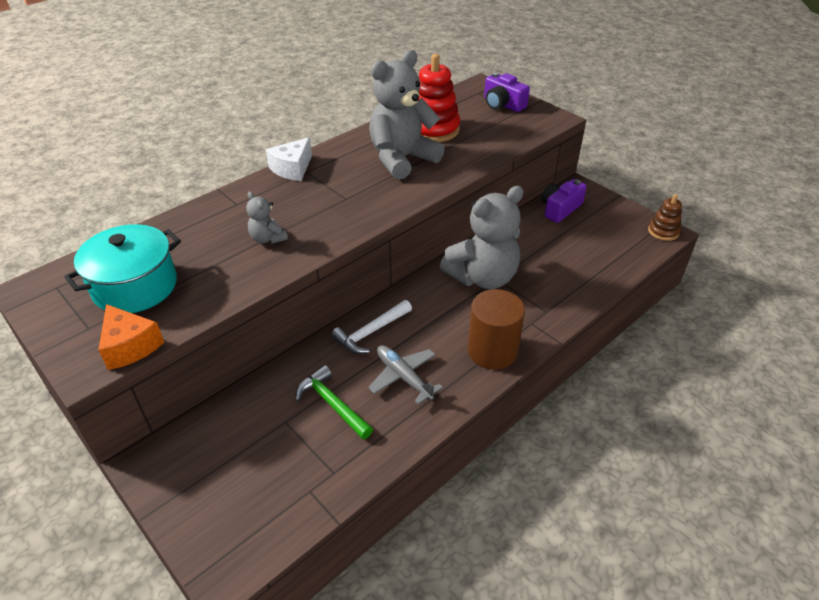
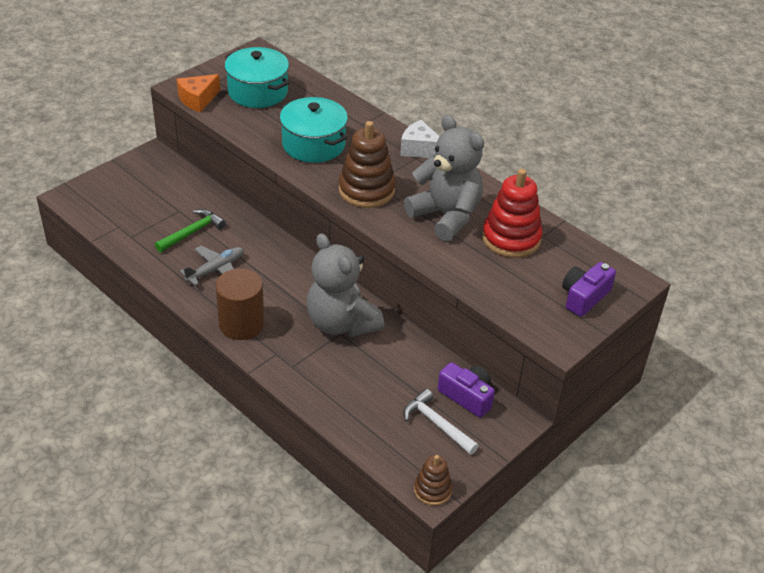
camera: 85 degrees right, 0 degrees up
grey teddy bear [246,192,288,244] -> turquoise pot [280,97,348,163]
white hammer [331,300,412,354] -> white hammer moved to [403,389,479,455]
none -> brown stacking toy [339,121,396,208]

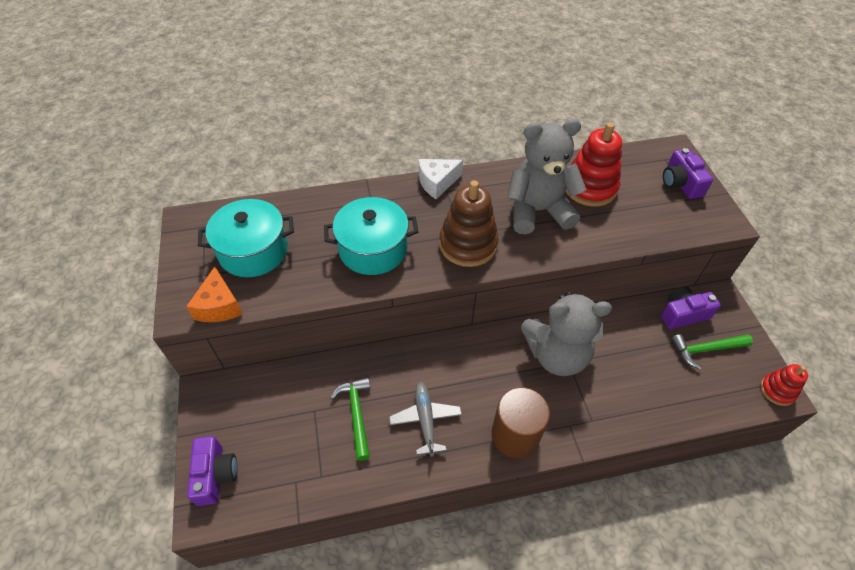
camera: 55 degrees left, 10 degrees up
white hammer [403,389,479,455] -> green hammer [671,334,753,369]
brown stacking toy [414,455,452,506] -> red stacking toy [761,364,808,406]
none -> purple camera [187,436,238,506]

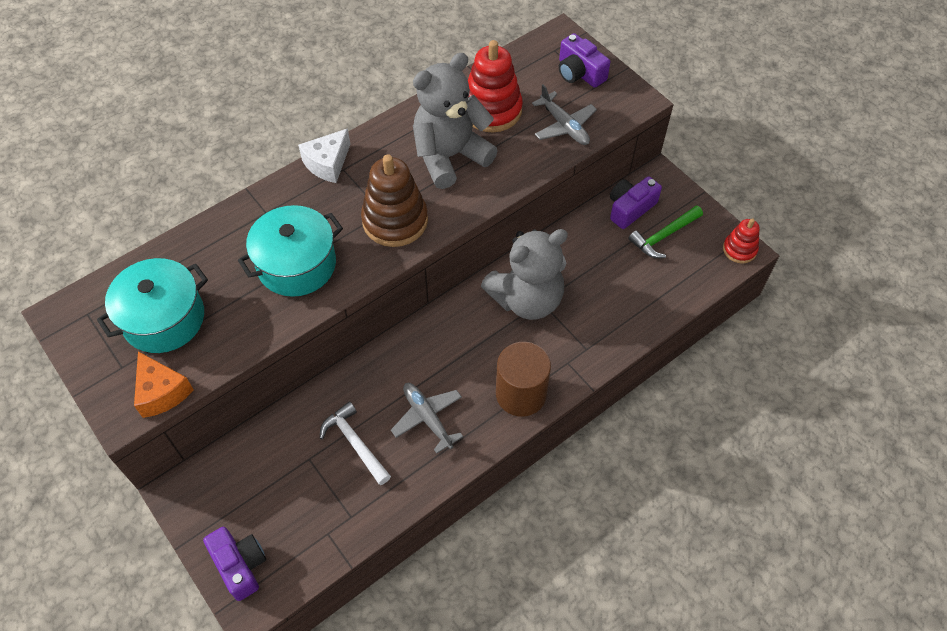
camera: 25 degrees left, 5 degrees up
green hammer [330,377,370,461] -> white hammer [320,401,391,485]
none -> grey plane [532,84,597,145]

